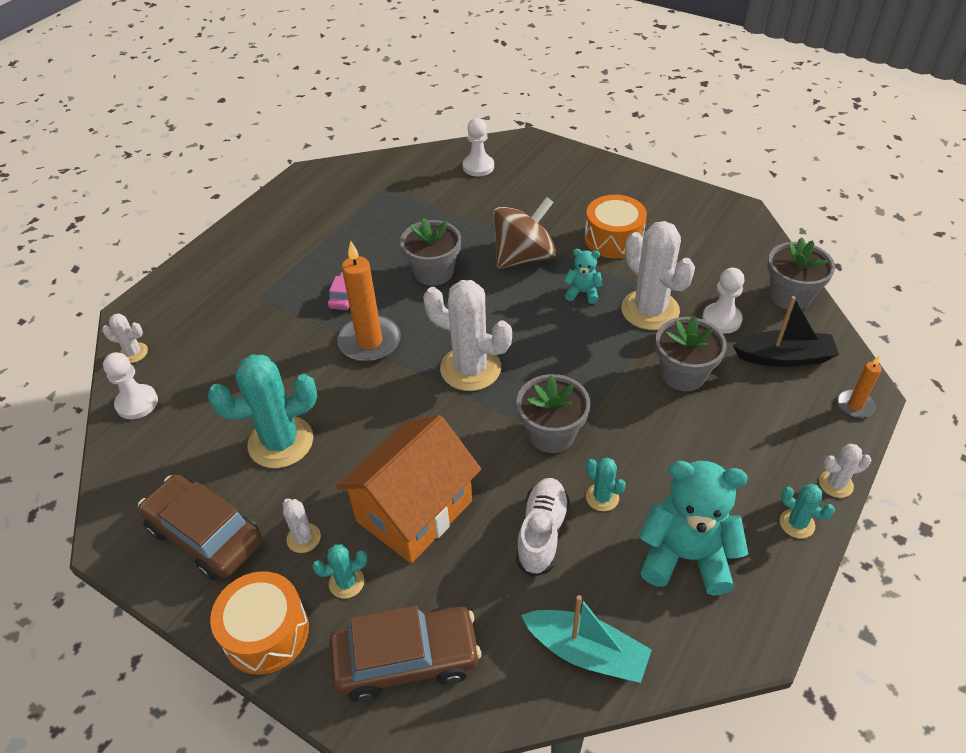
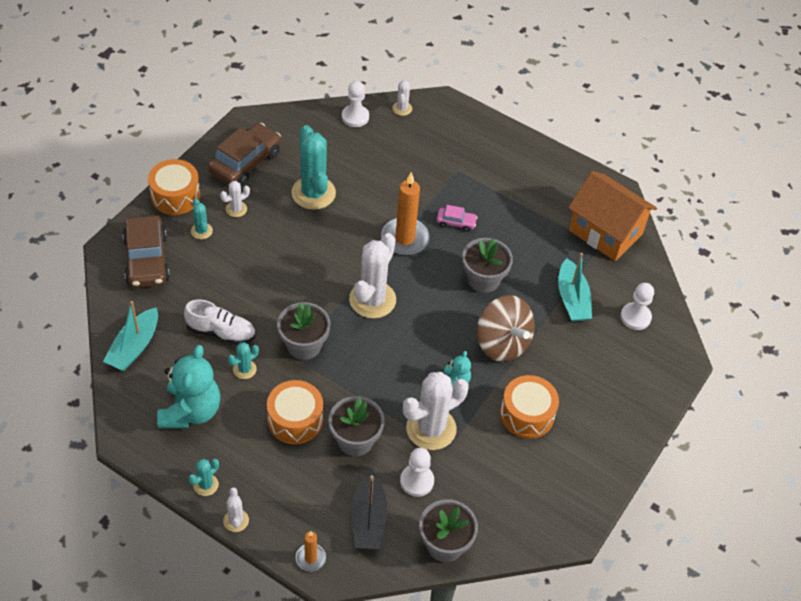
camera: 85 degrees right, 5 degrees up
orange house [336,415,481,563] -> orange house moved to [568,171,657,261]
none -> orange drum [267,380,323,444]
none -> turquoise boat [558,253,592,322]

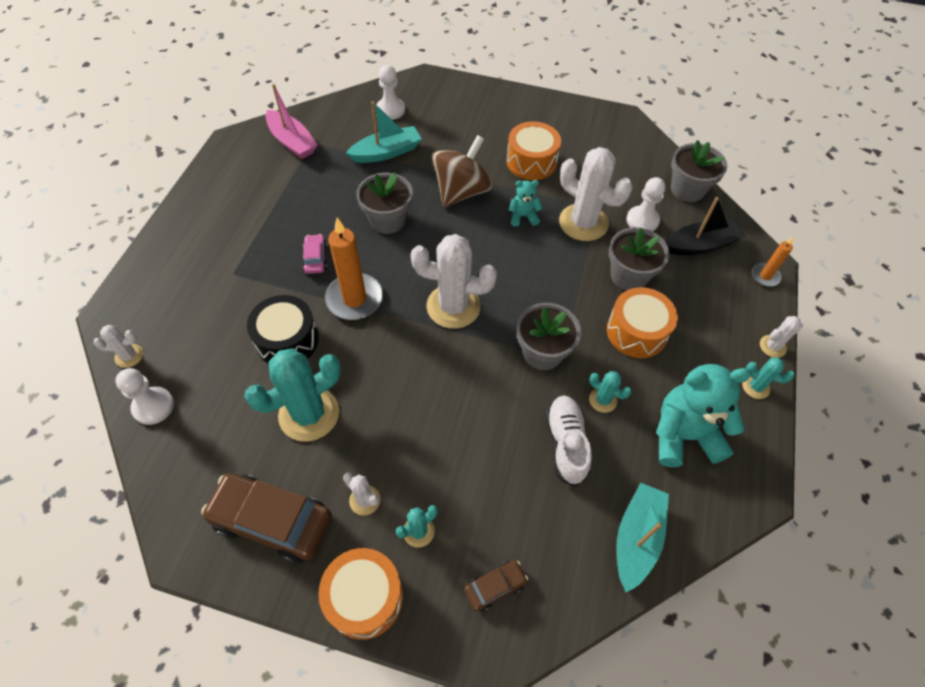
camera: 105 degrees left, 5 degrees up
turquoise boat [103,301,158,371] -> turquoise boat turned 75 degrees counterclockwise [616,483,669,592]
brown car [123,215,170,288] -> brown car [465,560,528,612], size x0.49
orange house [568,171,657,261] -> pink boat [266,84,318,159]
none -> black drum [247,295,319,364]

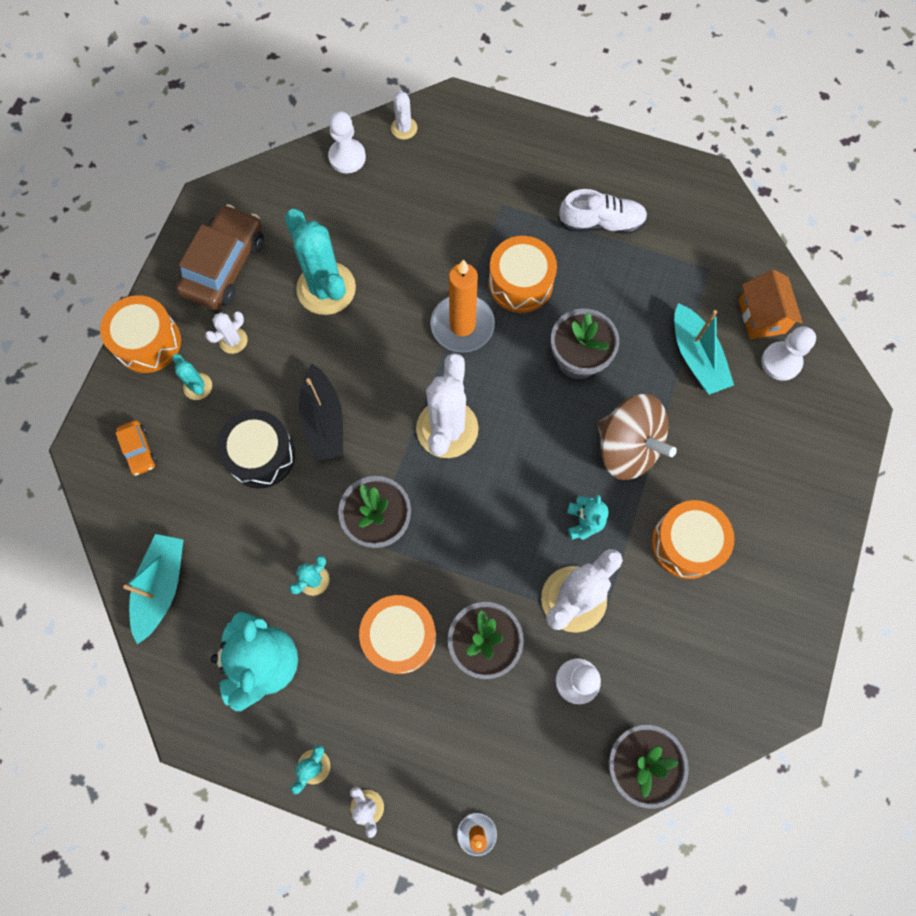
camera: 95 degrees right, 15 degrees up
black drum [247,295,319,364] -> black drum moved to [216,410,295,488]
pink boat [266,84,318,159] -> none
pink car [302,234,327,274] -> orange drum [489,236,557,313]
brown car [465,560,528,612] -> orange car [116,420,157,476]
white shoe [546,395,592,486] -> white shoe moved to [558,189,648,234]
turquoise boat [616,483,669,592] -> turquoise boat turned 105 degrees counterclockwise [123,534,183,644]
black boat [666,197,745,255] -> black boat moved to [299,364,343,462]
none -> orange house [738,270,803,339]

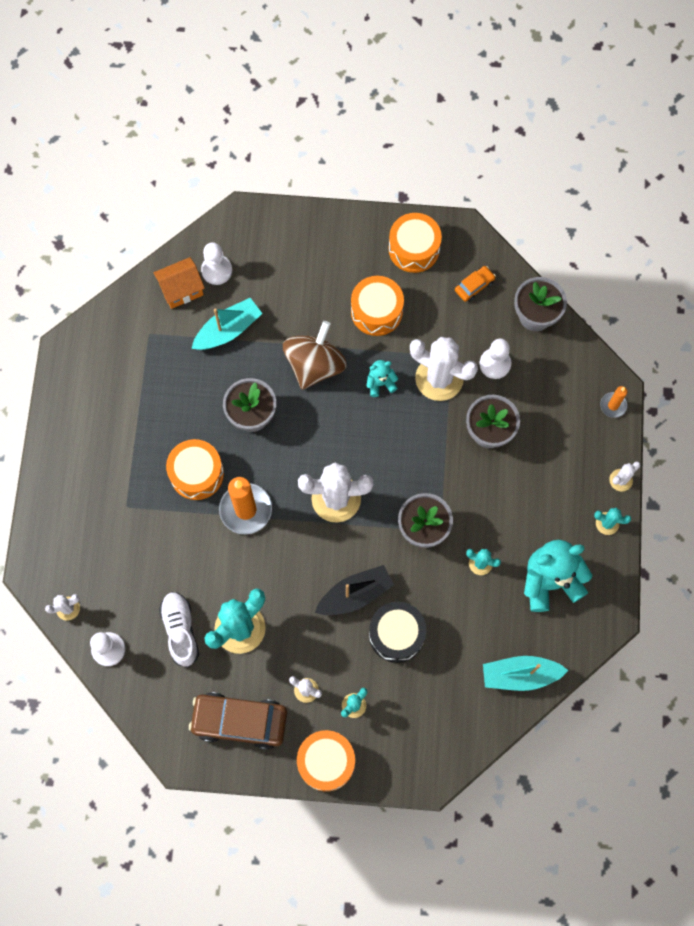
camera: 105 degrees left, 0 degrees up
orange car [116,420,157,476] -> orange car moved to [455,266,496,302]
orange drum [359,595,436,674] -> orange drum moved to [389,213,442,273]
white shoe [558,189,648,234] -> white shoe moved to [159,592,199,667]

